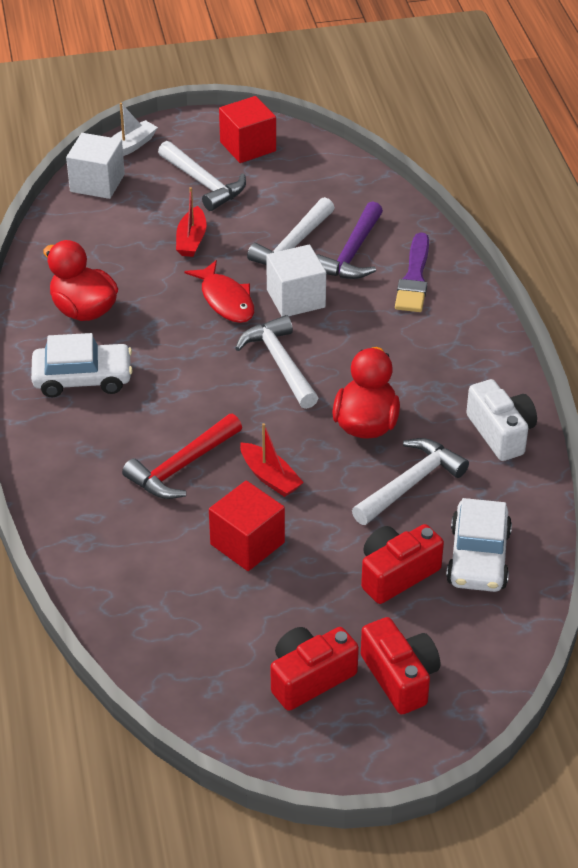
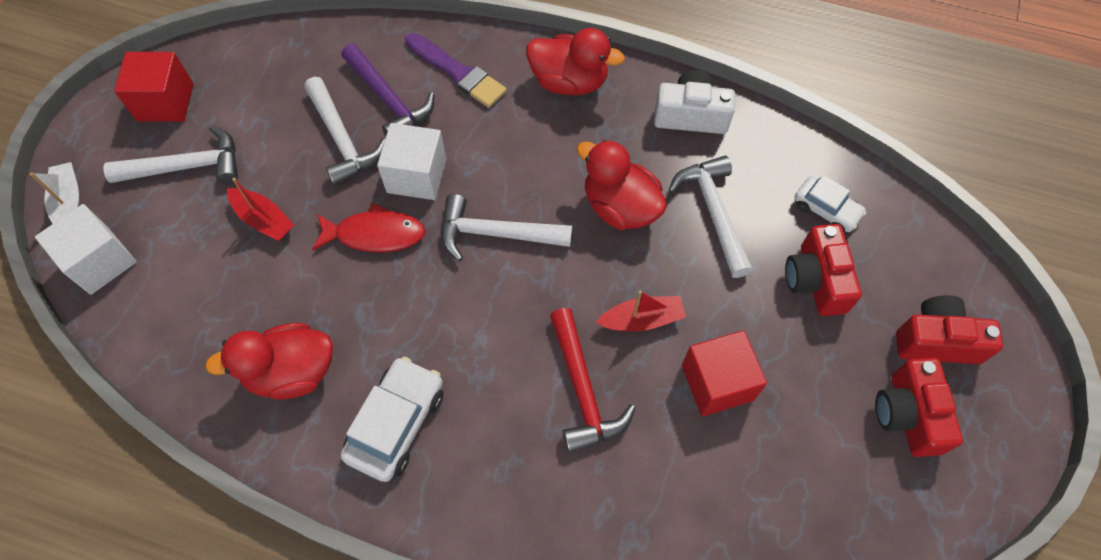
camera: 60 degrees left, 20 degrees up
white car [446,498,512,592] -> white car [794,175,867,232], size x0.64
none -> red duck [526,28,625,95]

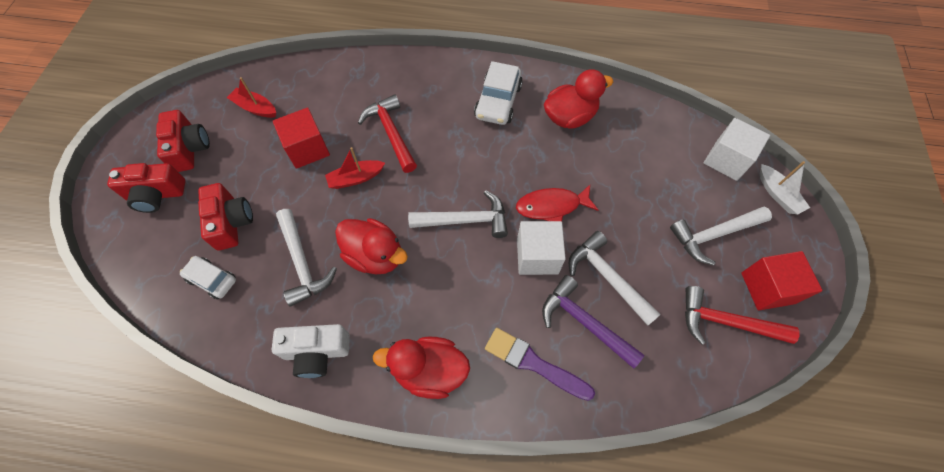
camera: 170 degrees right, 0 degrees up
red boat [227,178,294,241] -> red boat moved to [227,77,276,118]
none -> red hammer [685,286,800,345]

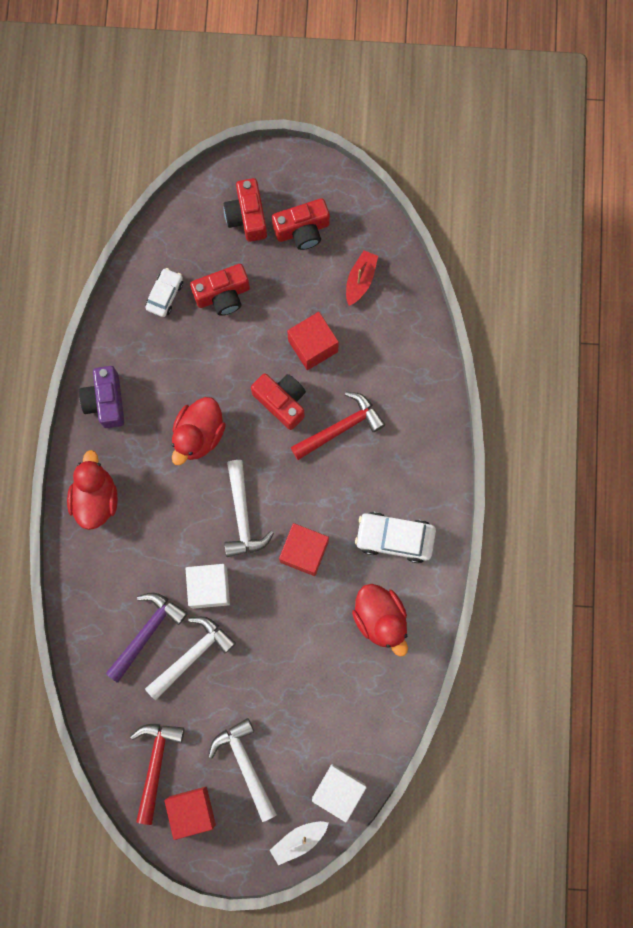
camera: 85 degrees right, 15 degrees up
white camera [272,324,350,378] -> purple camera [79,366,124,428]
white hammer [276,209,337,307] -> none
red boat [325,147,385,189] -> red camera [251,373,306,430]
purple brush [485,328,595,401] -> none
red fish [516,185,598,221] -> none
none -> red cube [279,523,329,576]

